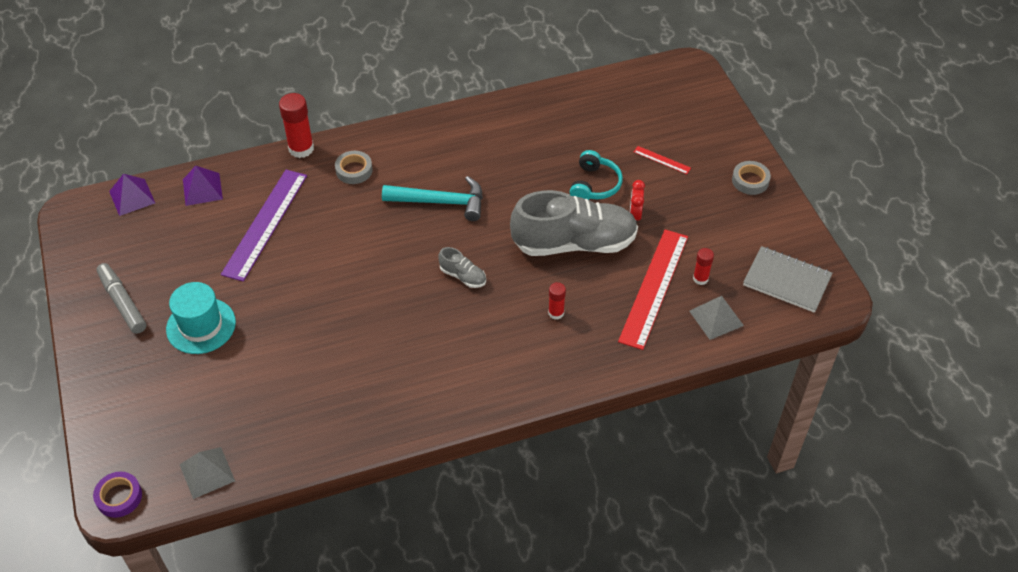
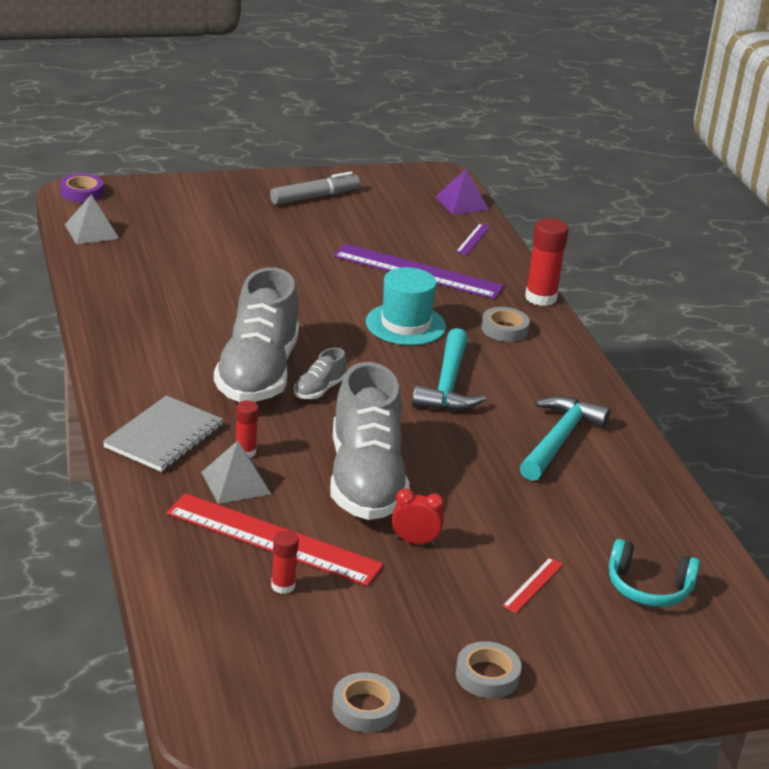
camera: 90 degrees right, 20 degrees down
turquoise hat [166,282,236,354] -> turquoise hat moved to [366,267,446,345]
purple pyramid [183,166,223,206] -> purple ruler [456,224,490,255]
turquoise headphones [570,150,623,200] -> turquoise headphones moved to [609,539,700,607]
grey pyramid [689,296,744,340] -> grey pyramid moved to [201,441,271,504]
grey notebook [743,246,833,313] -> grey notebook moved to [103,395,223,472]
none -> grey shoe [214,267,299,402]
none -> grey tape [332,672,400,732]
none -> turquoise hammer [520,396,610,481]

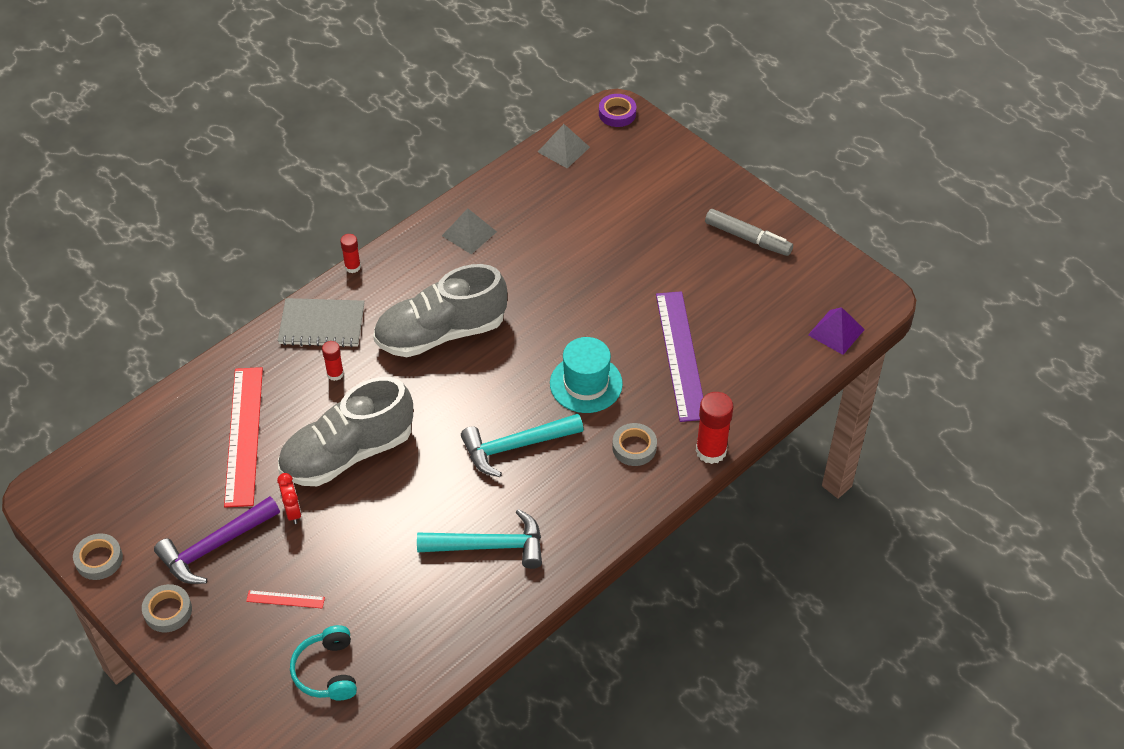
camera: 65 degrees right, 20 degrees up
grey pyramid [201,441,271,504] -> grey pyramid moved to [442,208,497,254]
red glue stick [271,530,299,594] -> red glue stick moved to [340,234,361,273]
grey shoe [294,348,346,399] -> none
purple ruler [456,224,490,255] -> none
none -> purple hammer [154,496,280,584]

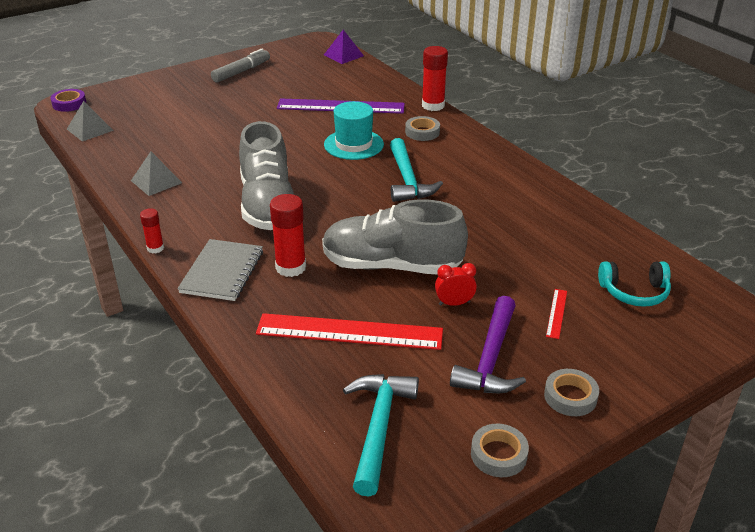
camera: 80 degrees left, 15 degrees down
purple hammer [154,496,280,584] -> purple hammer turned 45 degrees clockwise [450,296,526,393]
grey shoe [278,377,413,486] -> grey shoe turned 120 degrees clockwise [322,199,468,274]
red glue stick [322,341,344,381] -> red glue stick [270,194,306,277], size x1.77
turquoise hammer [417,509,542,569] -> turquoise hammer moved to [343,374,419,496]

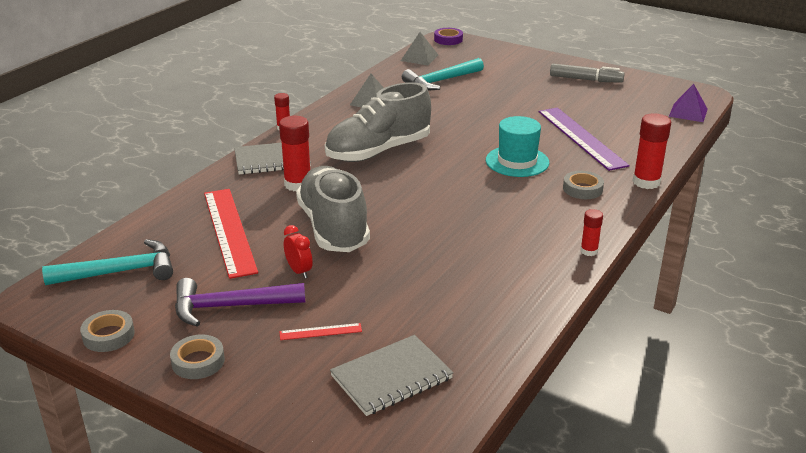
camera: 65 degrees right, 5 degrees down
turquoise hammer [390,138,443,202] -> turquoise hammer moved to [402,58,484,91]
turquoise headphones [598,261,671,307] -> grey notebook [330,335,454,416]
none -> red glue stick [580,209,603,256]

